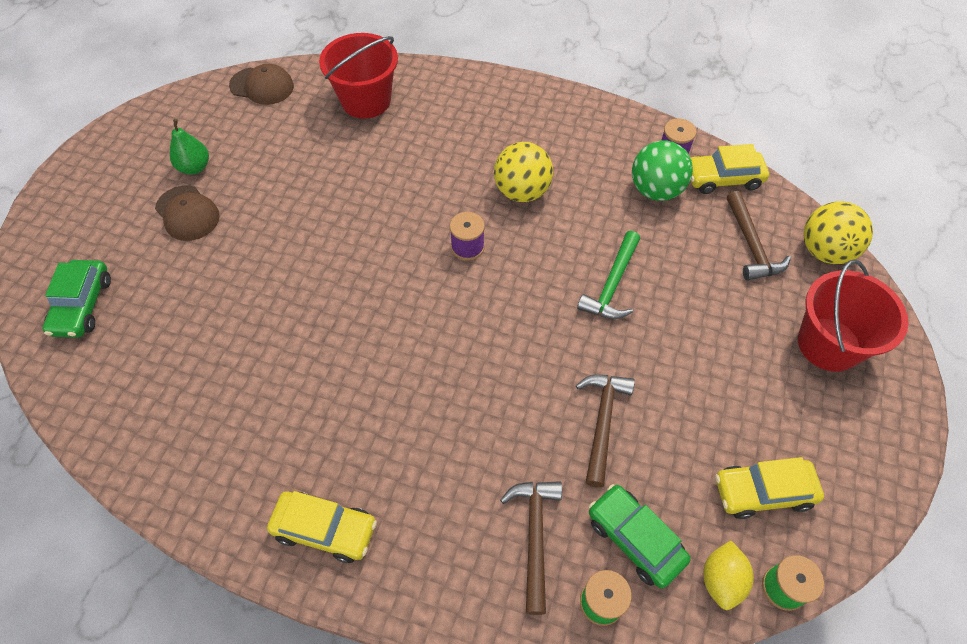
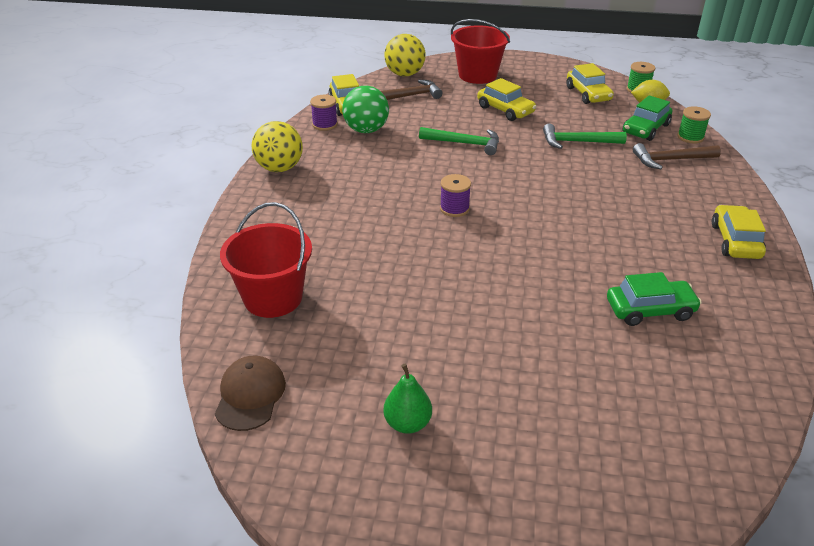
camera: 100 degrees left, 20 degrees down
green car [43,260,111,338] -> green car moved to [607,272,702,326]
brown cap [155,185,220,241] -> none
yellow ball [494,142,553,202] -> yellow ball moved to [251,121,303,172]
brown hammer [576,375,635,488] -> green hammer [543,123,627,149]
none -> yellow car [477,78,537,121]

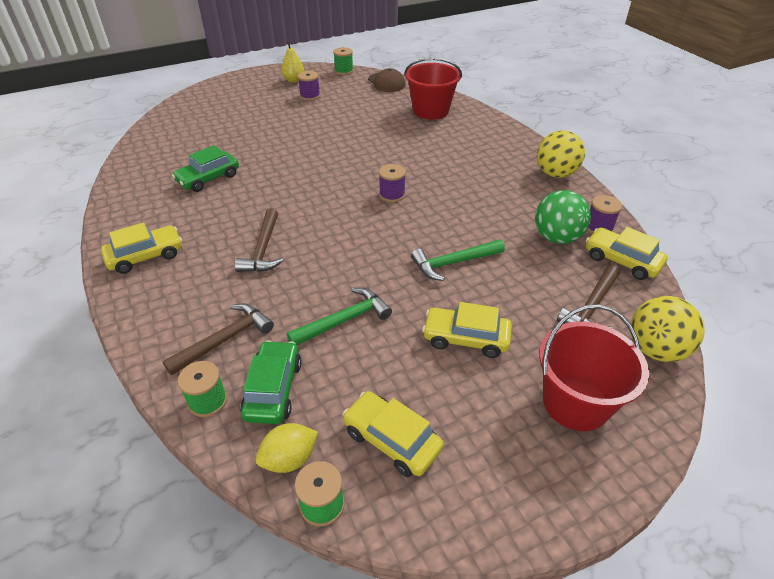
camera: 145 degrees right, 5 degrees up
green pear [383,364,432,434] -> purple spool [298,71,320,101]
yellow car [712,205,766,259] -> yellow car turned 90 degrees counterclockwise [101,223,182,274]
none -> brown hammer [235,208,283,272]
none -> yellow pear [281,40,304,83]
none -> green spool [333,47,354,75]

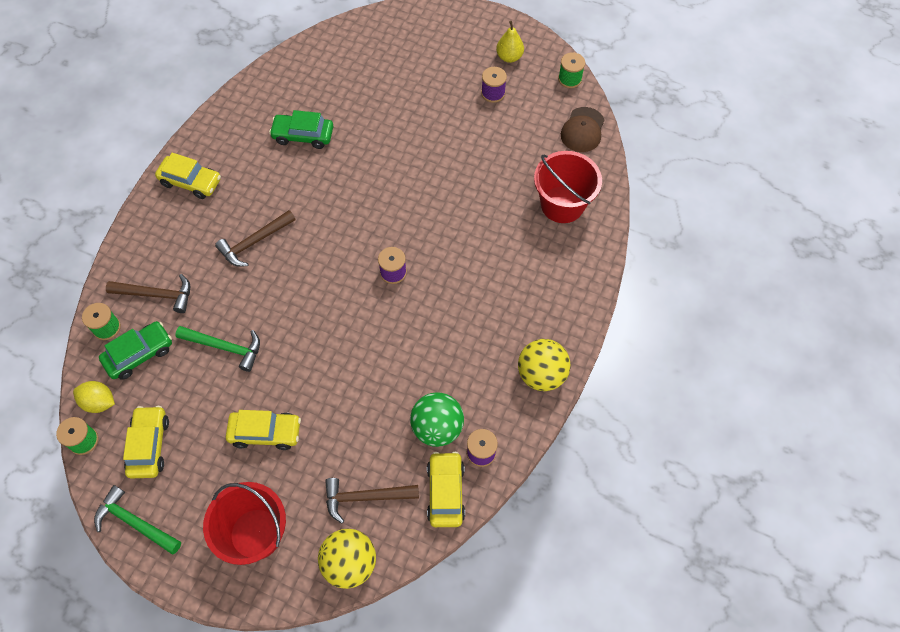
camera: 50 degrees right, 20 degrees up
green hammer [411,239,505,281] -> green hammer moved to [94,485,181,555]
yellow car [422,302,512,358] -> yellow car turned 120 degrees clockwise [226,410,301,450]

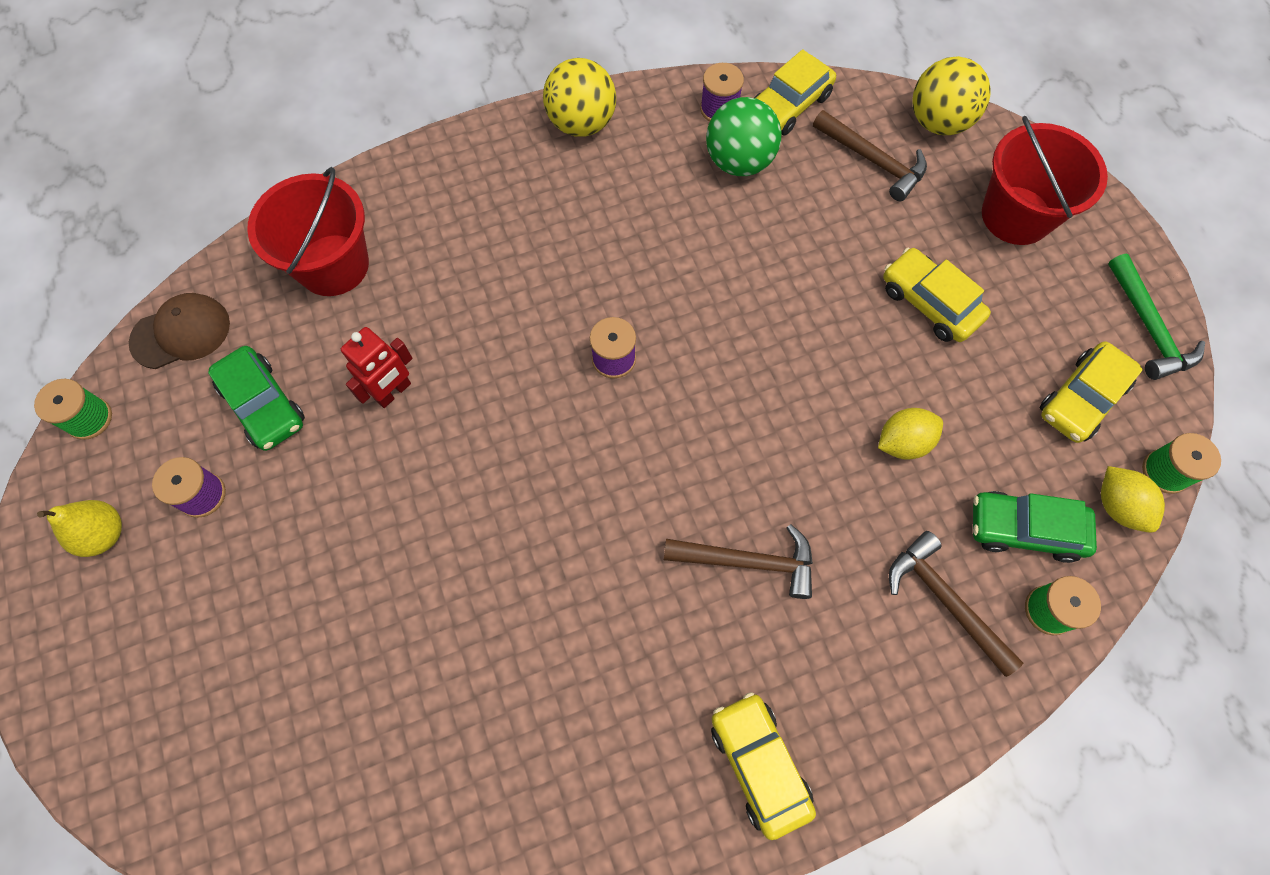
camera: 135 degrees left, 5 degrees up
green hammer [175,326,260,372] -> yellow lemon [878,408,943,460]
green car [269,110,334,149] -> green car moved to [208,346,305,451]
none -> red robot [341,327,413,408]

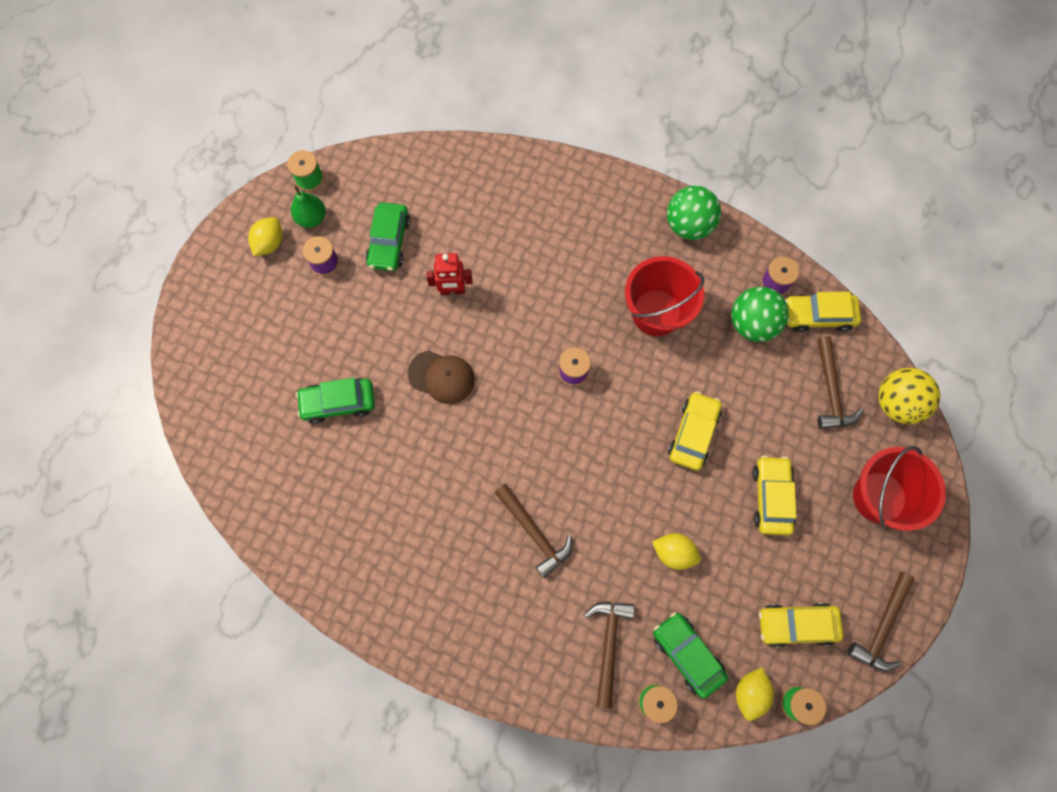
camera: 45 degrees right, 5 degrees up
yellow pear [37,500,122,557] -> yellow lemon [248,217,283,256]
brown cap [129,293,230,369] -> brown cap moved to [408,351,475,404]
red bucket [247,167,369,296] -> red bucket moved to [625,256,704,336]
yellow ball [543,58,616,137] -> green ball [667,186,721,240]
yellow car [711,692,816,840] -> yellow car moved to [668,391,722,471]
green hammer [1108,254,1205,380] -> brown hammer [848,572,915,672]
none -> green pear [291,186,326,228]
none -> green car [296,378,375,424]

